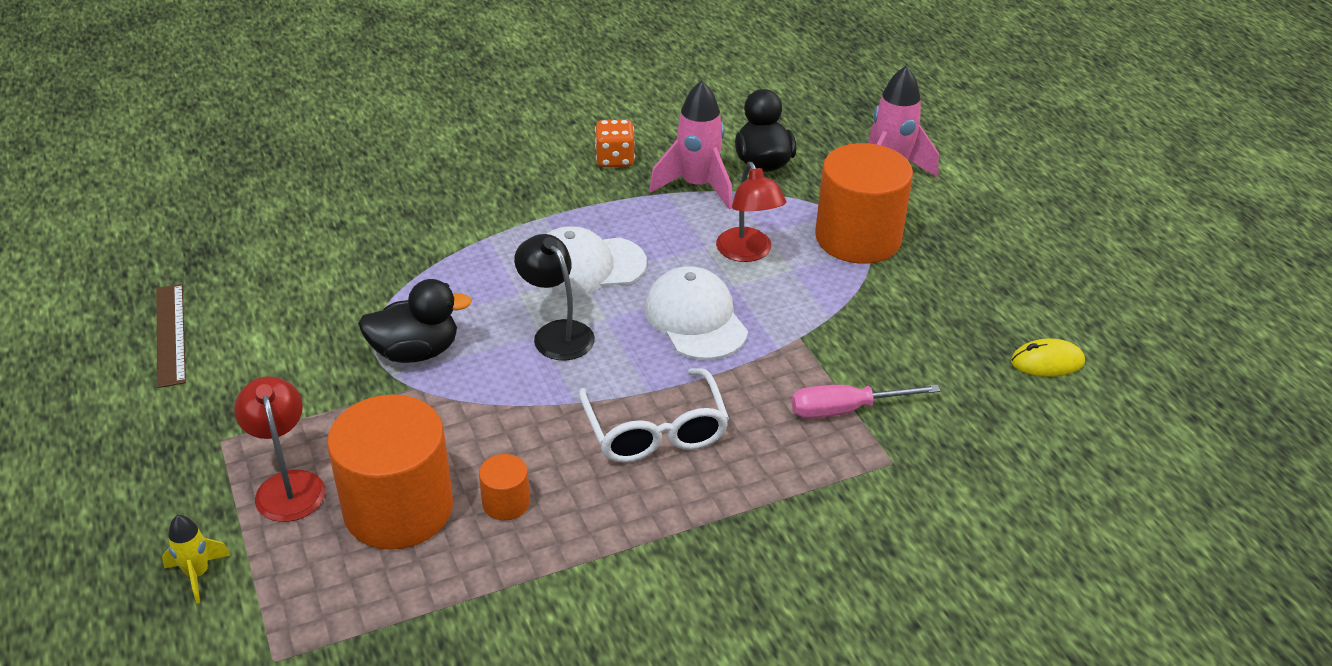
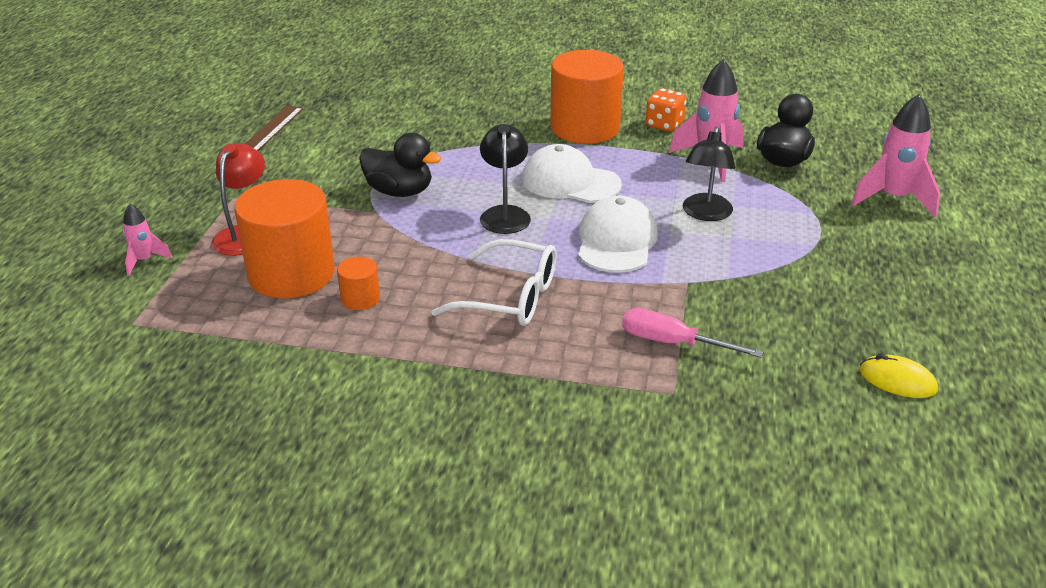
camera: 35 degrees right, 5 degrees down
yellow rocket [162,515,231,604] -> pink rocket [123,204,172,276]
white glasses [579,368,729,463] -> white glasses turned 90 degrees counterclockwise [431,239,557,326]
red lamp [716,162,786,262] -> black lamp [683,127,735,221]
orange cylinder [815,143,913,264] -> orange cylinder moved to [550,50,624,144]

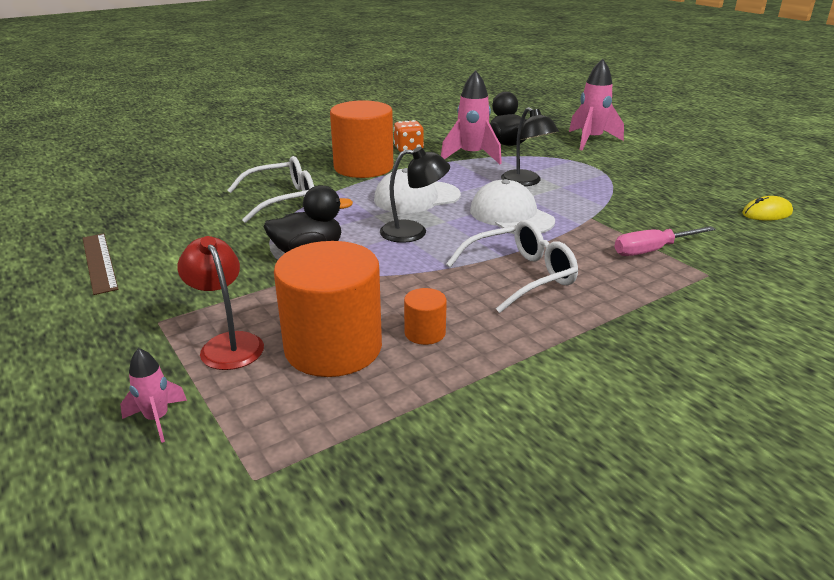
camera: 45 degrees left, 5 degrees down
black lamp [480,124,531,234] -> black lamp turned 135 degrees clockwise [380,147,450,243]
none -> white glasses [228,156,314,223]

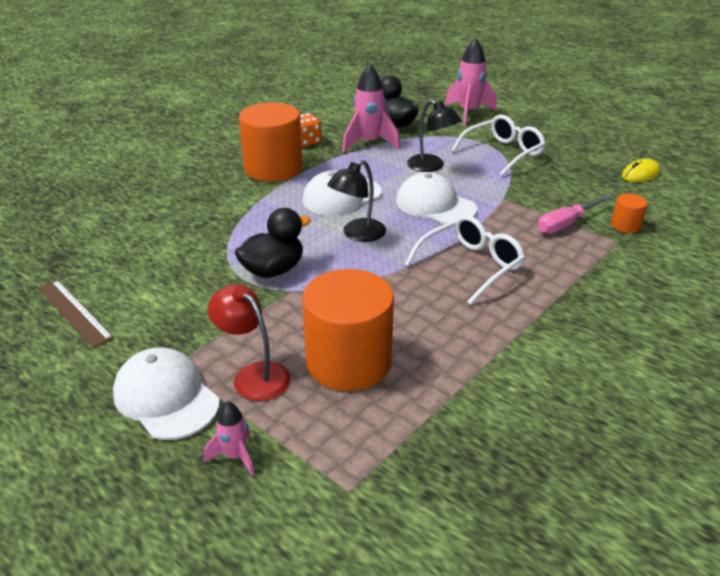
camera: 15 degrees left, 5 degrees up
white glasses [228,156,314,223] -> white glasses moved to [451,115,546,176]
black lamp [380,147,450,243] -> black lamp turned 150 degrees clockwise [327,160,386,242]
orange cylinder [404,288,447,345] -> orange cylinder moved to [611,194,648,233]
none -> white cap [113,347,220,440]

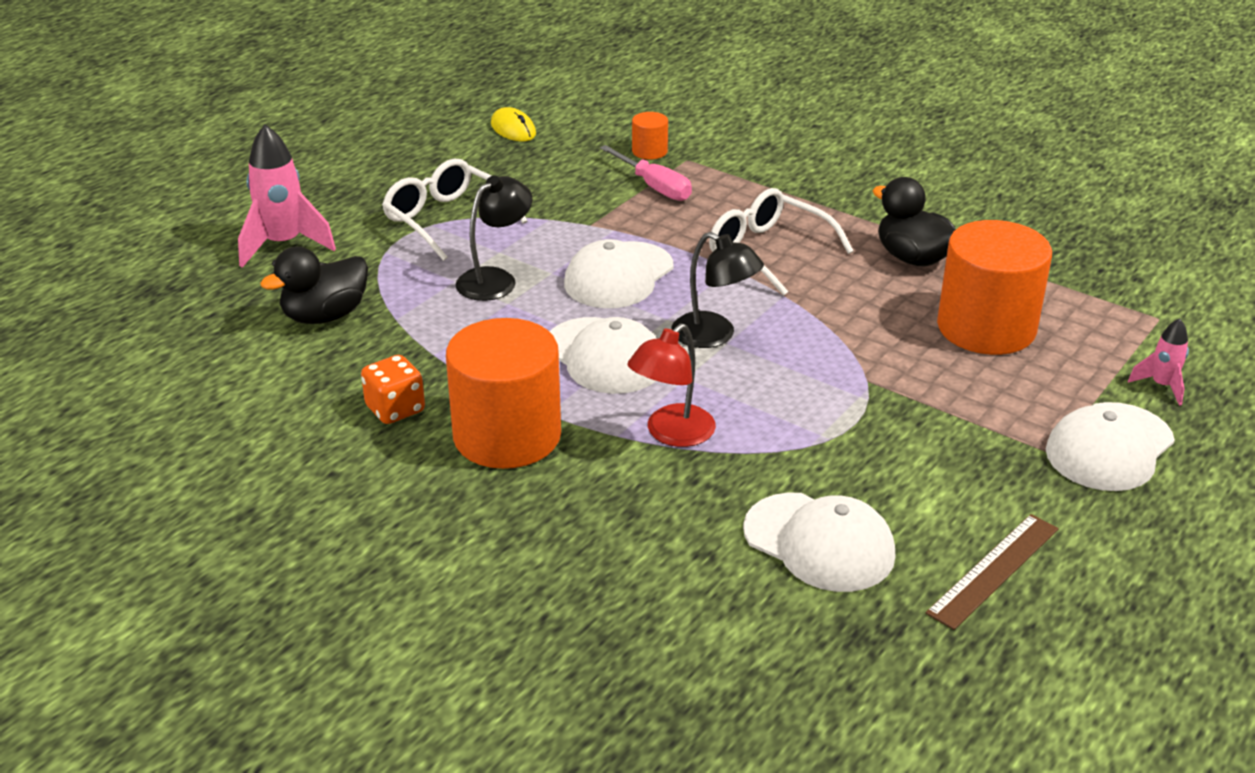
camera: 95 degrees left, 0 degrees up
red lamp [208,284,291,401] -> red lamp moved to [627,324,716,447]
black duck [235,208,311,278] -> black duck moved to [872,177,956,267]
pink rocket [342,64,400,153] -> none
none -> white cap [743,493,896,592]

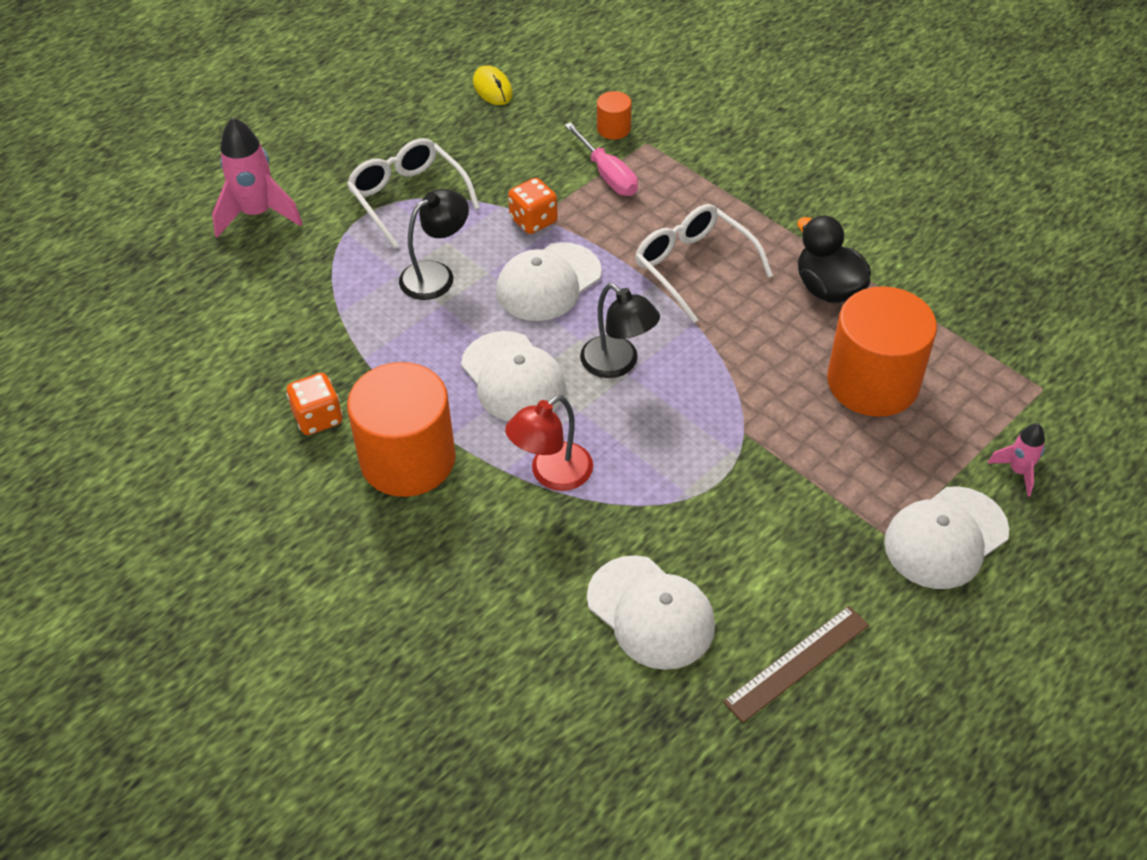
camera: 10 degrees right, 15 degrees up
black duck [260,246,368,324] -> none
none -> orange dice [508,178,558,234]

